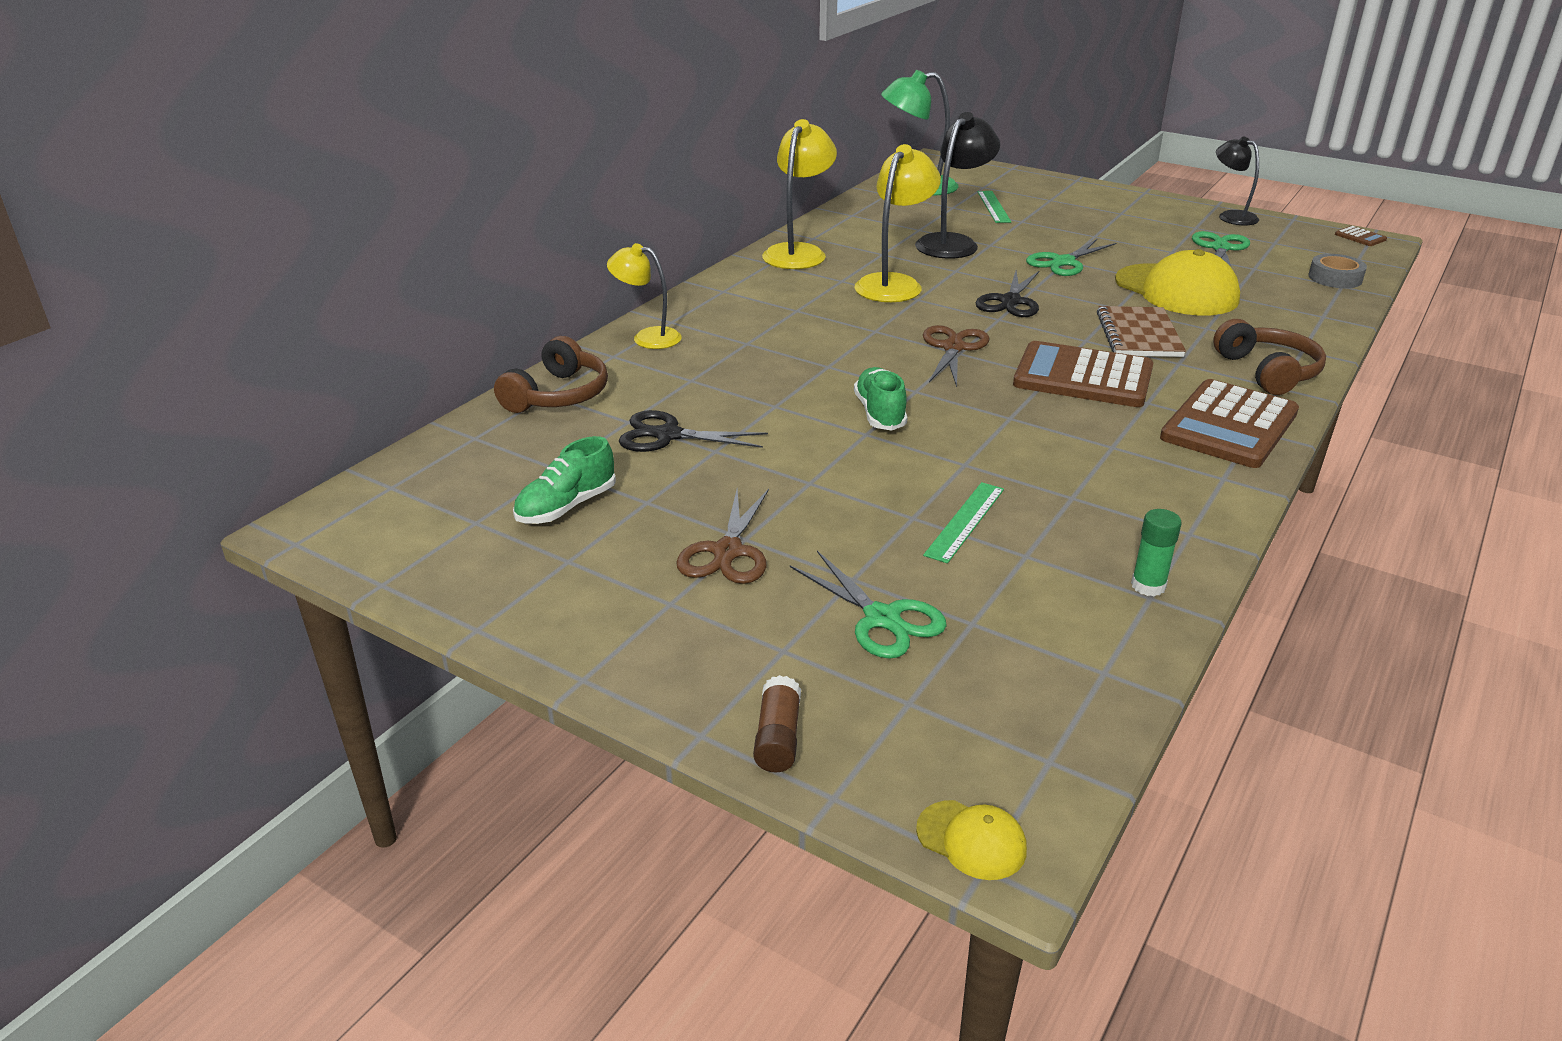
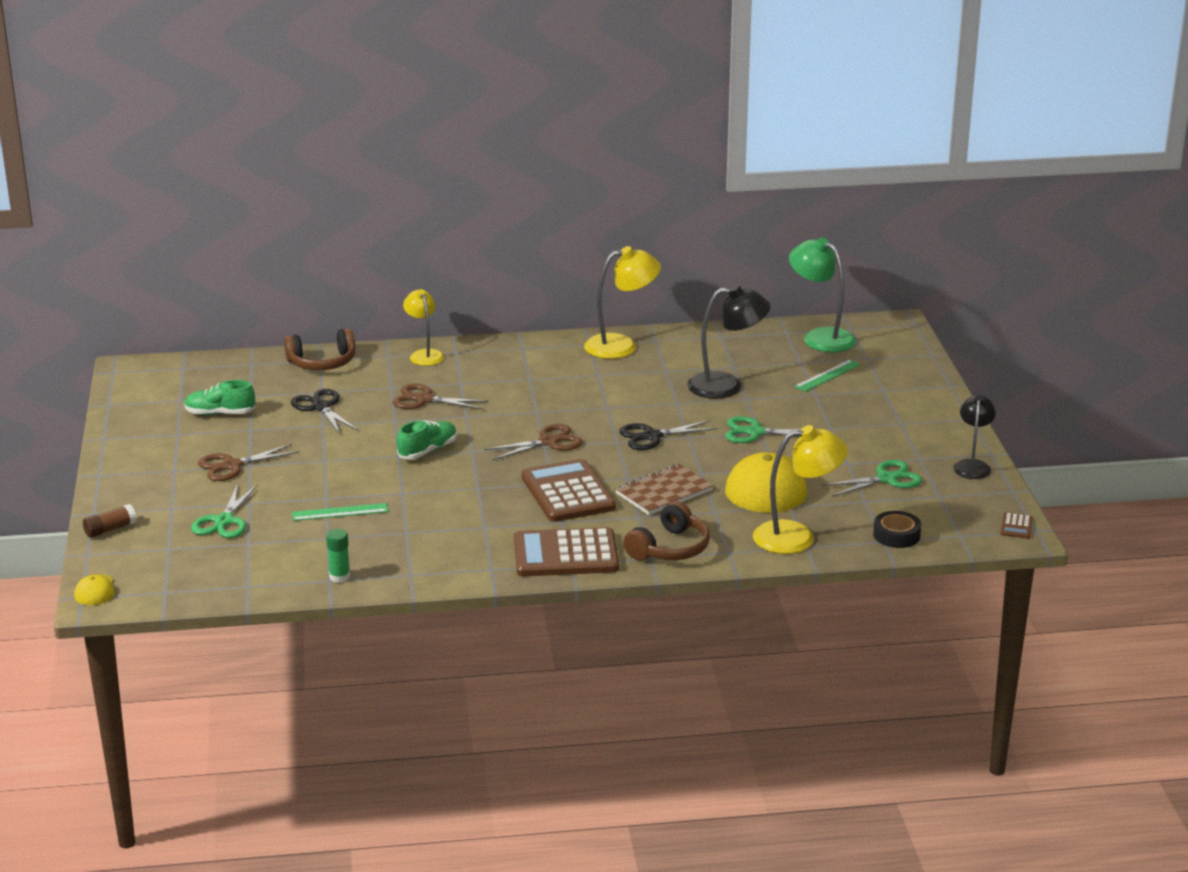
camera: 50 degrees right, 5 degrees down
yellow lamp [854,144,941,302] -> yellow lamp moved to [753,425,848,554]
grey tape [1308,254,1367,288] -> black tape [873,511,921,548]
none -> brown scissors [392,384,489,409]

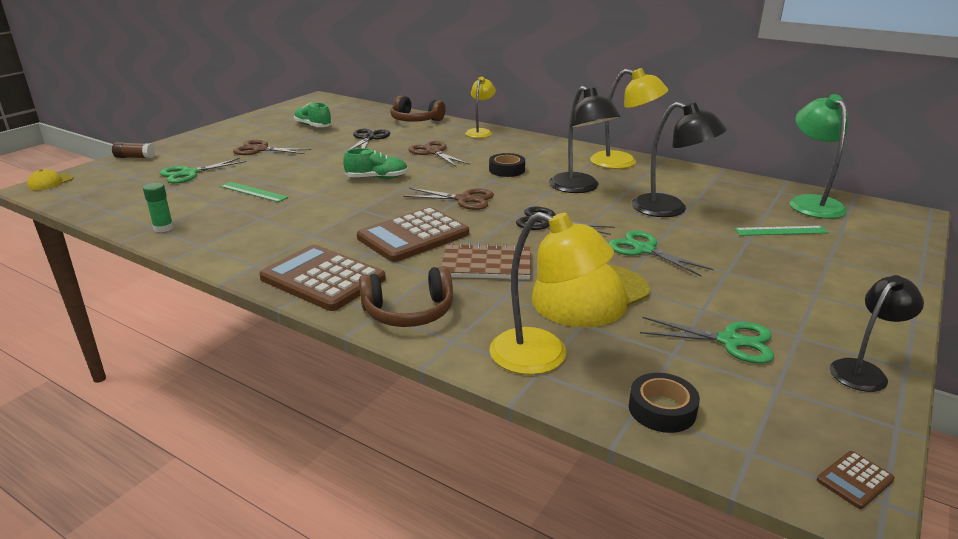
camera: 40 degrees right, 0 degrees up
brown calculator [521,459,616,522] -> brown calculator turned 150 degrees counterclockwise [357,207,469,262]
none -> black tape [489,153,525,177]
none -> black lamp [549,86,620,193]

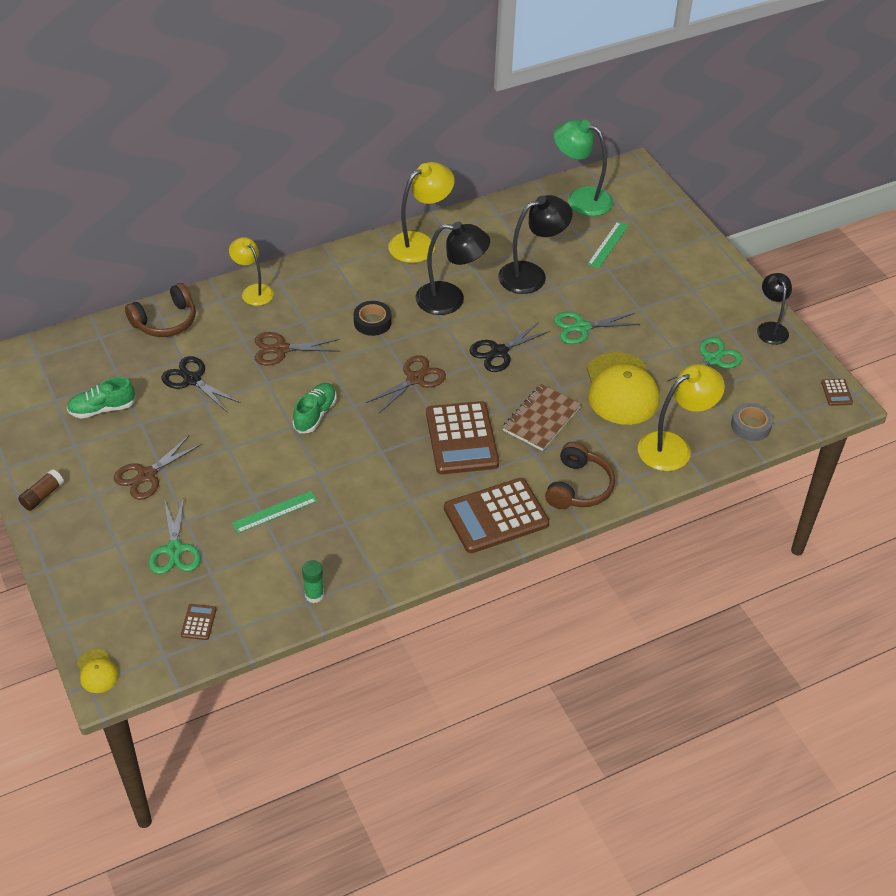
camera: 60 degrees left, 20 degrees up
brown glue stick [112,142,155,158] -> brown glue stick moved to [18,469,64,511]
black tape [629,373,700,433] -> grey tape [731,403,773,441]
none -> brown calculator [181,604,216,640]

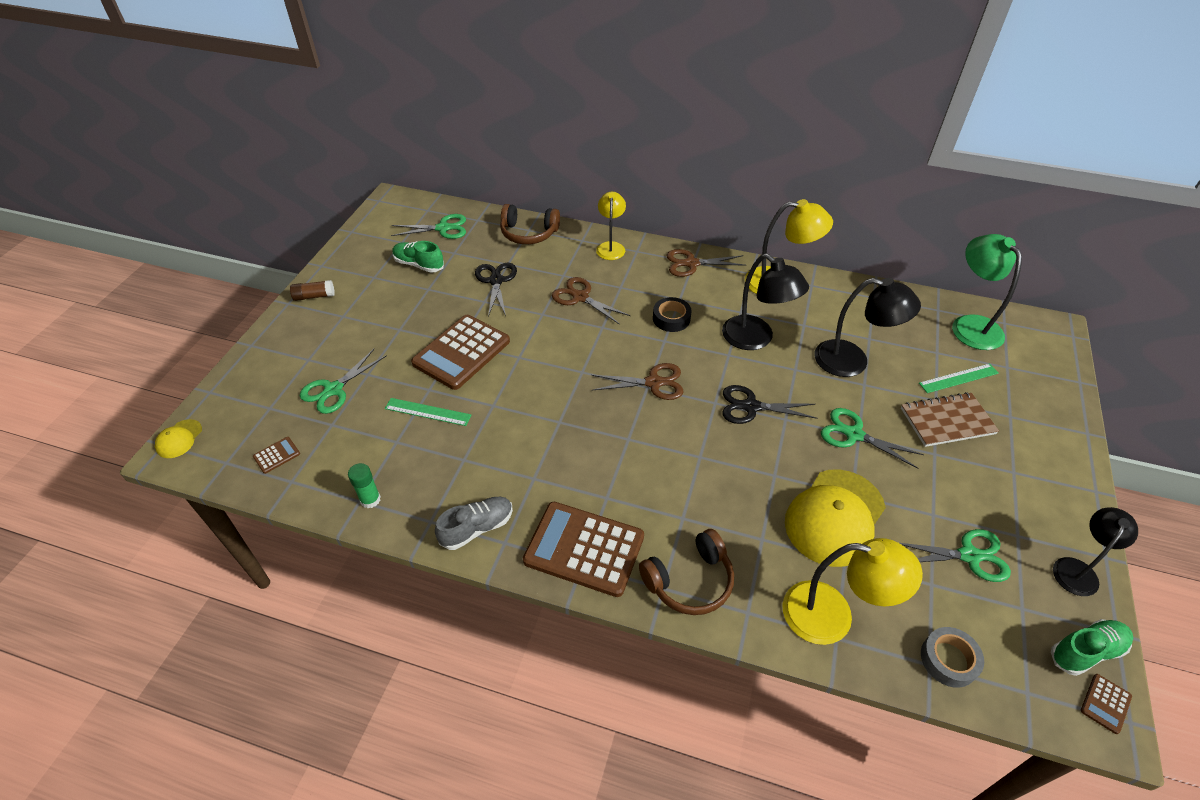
camera: 45 degrees right, 0 degrees up
brown scissors [114,435,202,500] -> brown scissors moved to [666,249,746,277]
green shoe [293,383,337,433] -> green shoe moved to [1051,619,1133,676]
brown calculator [426,401,499,474] -> brown calculator moved to [411,315,510,390]
brown notebook [502,384,581,451] -> brown notebook moved to [901,392,999,447]
none -> green scissors [391,214,466,239]
none -> grey shoe [435,496,513,550]

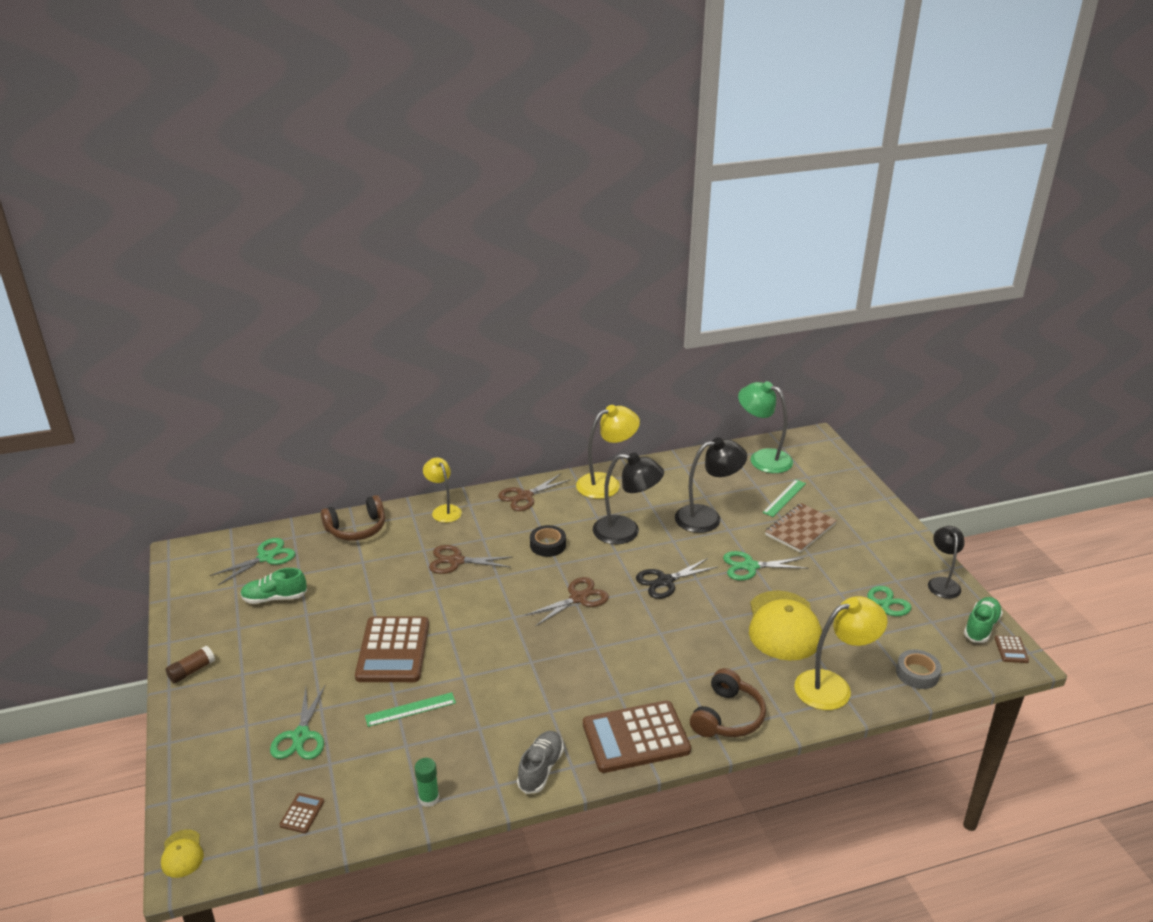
camera: 35 degrees left, 15 degrees down
black scissors [475,263,517,317] -> none

